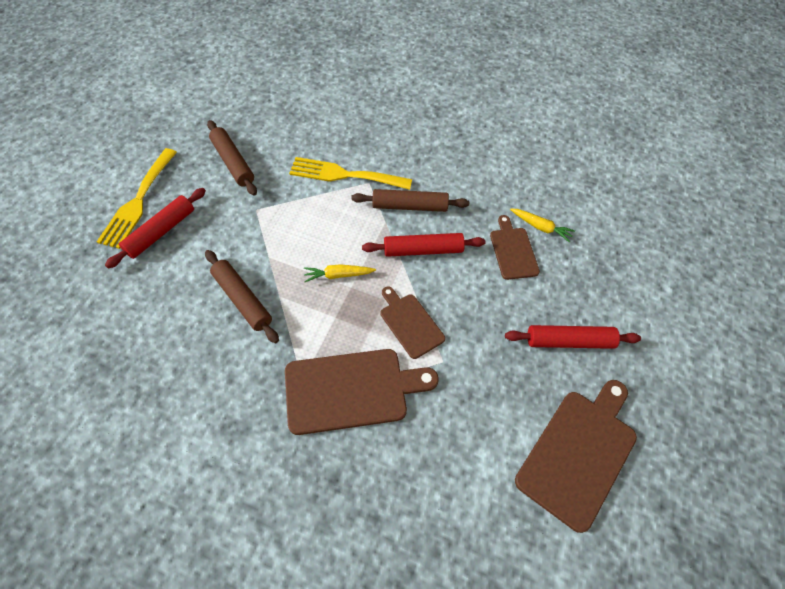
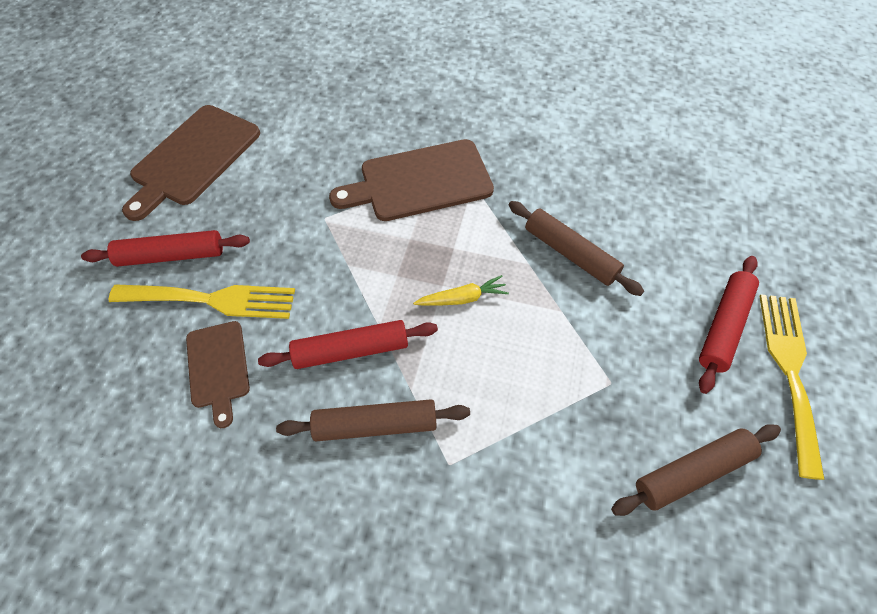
camera: 175 degrees right, 0 degrees up
brown rolling pin [207,120,257,196] -> brown rolling pin turned 75 degrees counterclockwise [611,424,781,516]
yellow fork [289,157,412,190] -> yellow fork moved to [108,284,295,319]
brown cutting board [381,287,445,359] -> none
yellow carrot [510,209,575,242] -> none

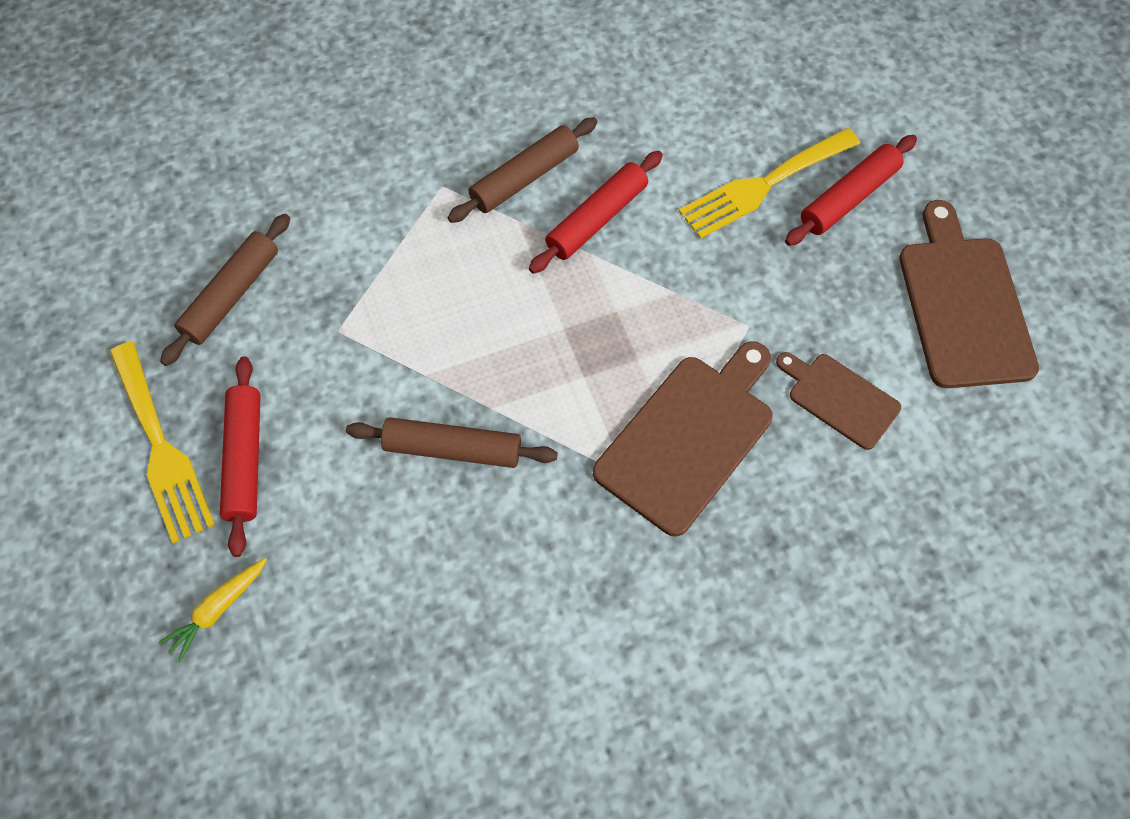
camera: 145 degrees right, 5 degrees up
brown cutting board [186,321,250,428] -> brown cutting board moved to [776,352,901,450]
yellow carrot [413,275,509,306] -> yellow carrot moved to [159,558,267,663]

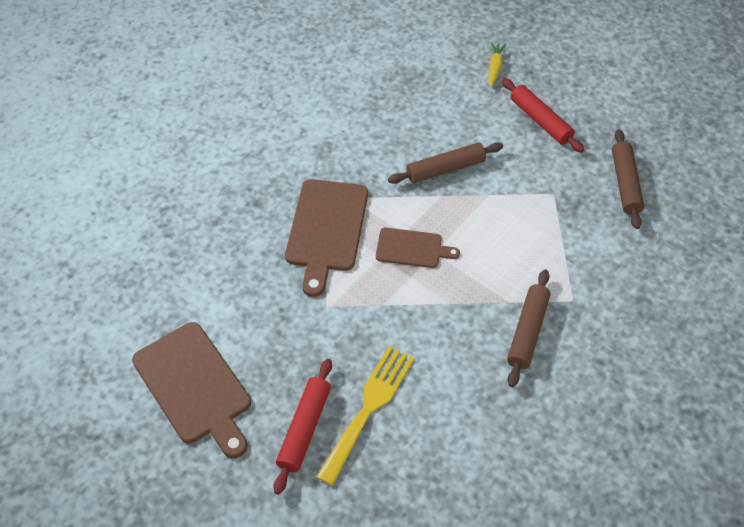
camera: 150 degrees right, 10 degrees down
yellow fork [110,342,215,544] -> none
red rolling pin [529,151,663,274] -> none
brown cutting board [776,352,901,450] -> brown cutting board moved to [376,228,460,268]

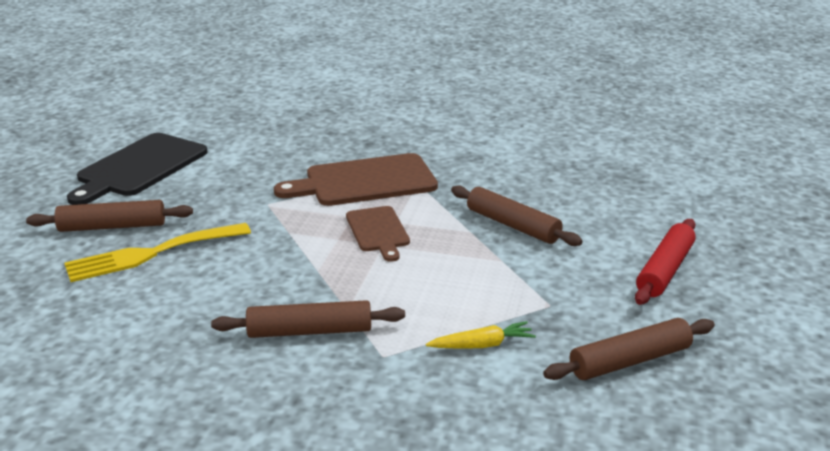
camera: 65 degrees right, 25 degrees down
brown cutting board [132,322,251,458] -> black cutting board [67,133,208,205]
red rolling pin [274,359,332,495] -> brown rolling pin [26,200,193,232]
yellow fork [316,346,414,486] -> yellow fork turned 150 degrees clockwise [64,223,251,282]
yellow carrot [488,42,506,87] -> yellow carrot moved to [426,321,536,349]

